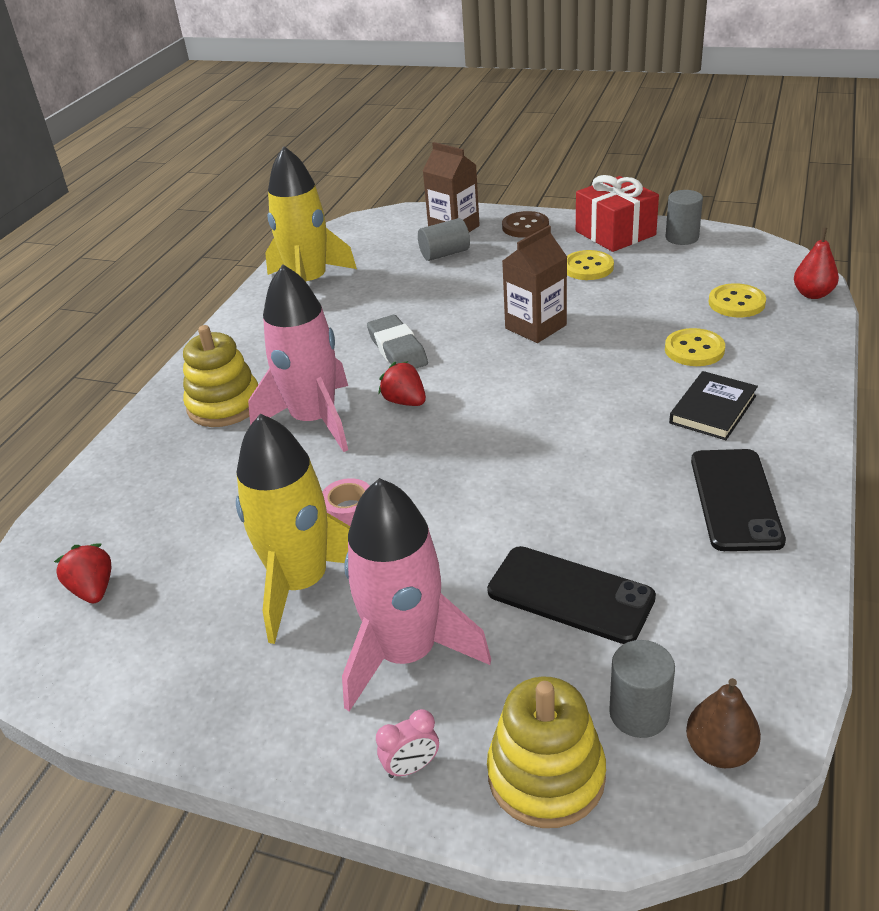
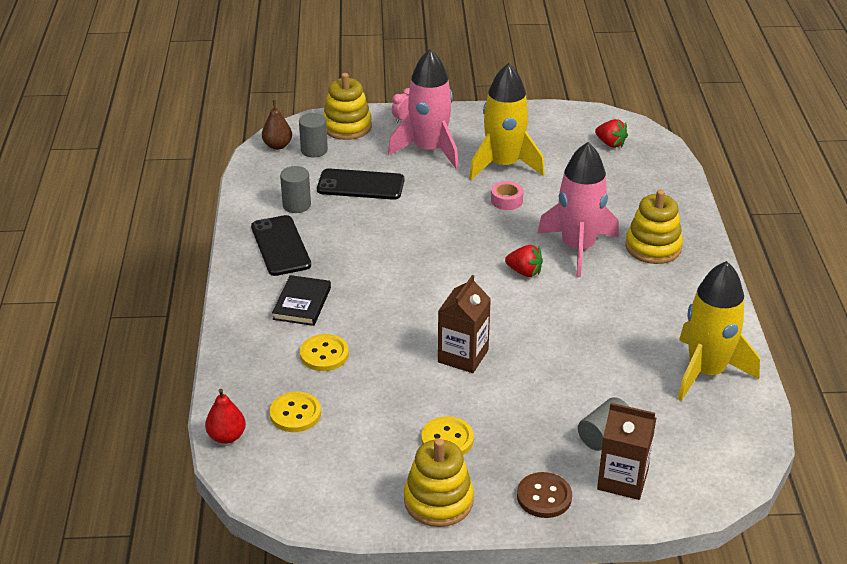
camera: 155 degrees right, 0 degrees up
grey eraser [367,315,428,369] -> none
red gift [576,175,659,252] -> yellow stacking toy [404,438,474,527]
grey cylinder [665,190,703,245] -> grey cylinder moved to [280,166,311,213]

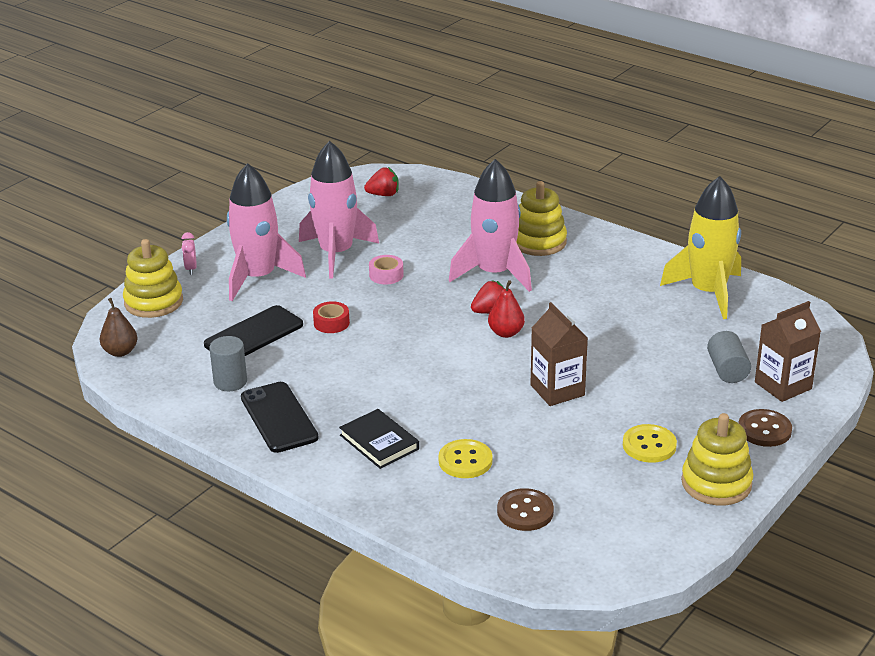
camera: 50 degrees left, 5 degrees down
red pear [205,389,246,444] -> red pear moved to [488,280,525,338]
black phone [251,215,311,276] -> black phone turned 45 degrees clockwise [241,382,319,453]
yellow button [269,392,321,432] -> brown button [497,488,554,531]
grey cylinder [299,113,328,157] -> none
yellow rocket [469,63,545,180] -> pink rocket [299,141,379,279]
none -> red tape [313,301,350,333]

